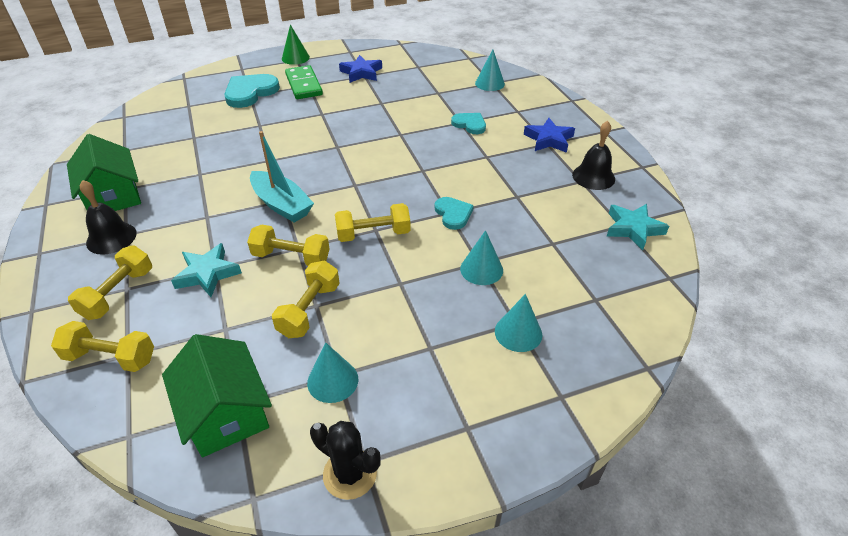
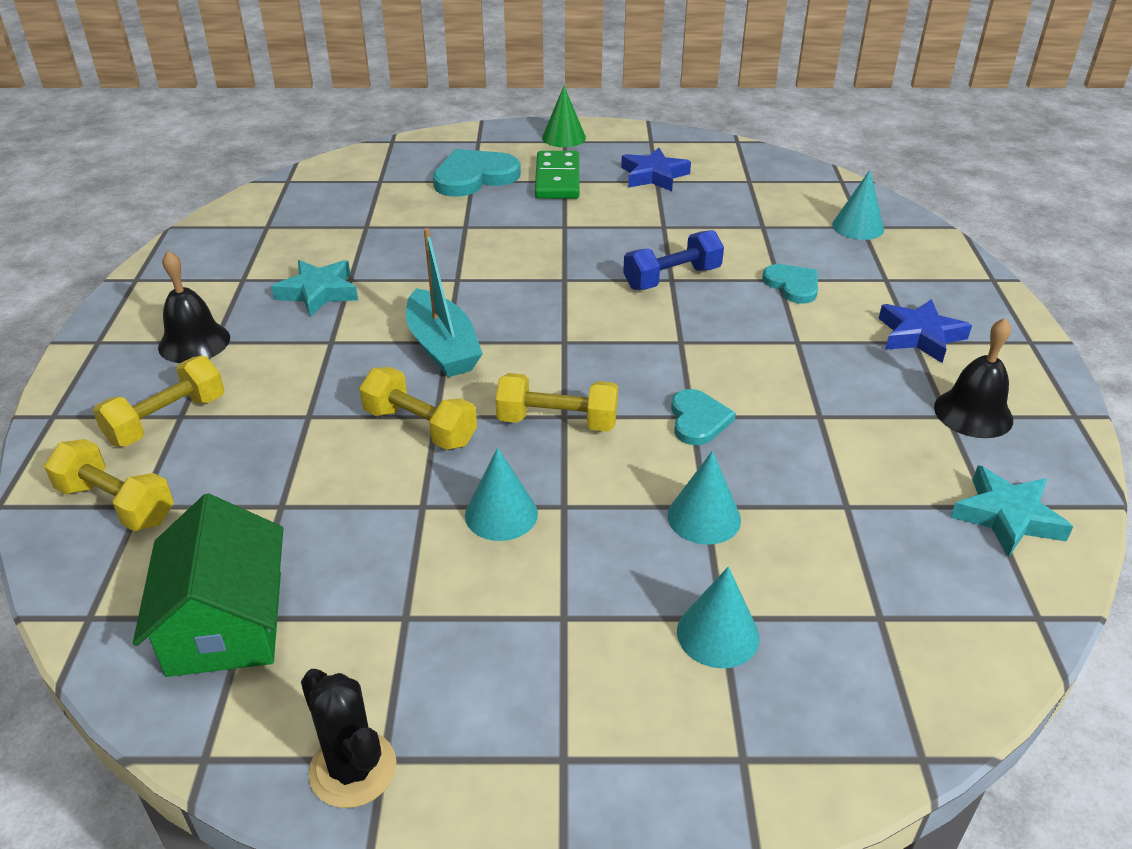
camera: 20 degrees right, 5 degrees down
green house [67,134,141,211] -> none
turquoise star [171,243,242,297] -> turquoise star moved to [271,260,358,317]
yellow dumbbell [272,261,340,338] -> none
turquoise cone [307,343,358,403] -> turquoise cone moved to [465,447,538,541]
none -> blue dumbbell [623,230,724,290]

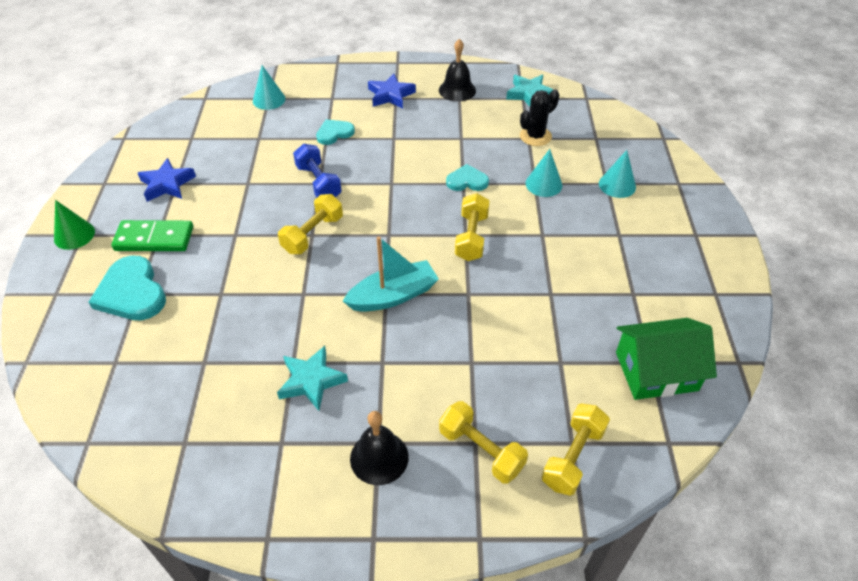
camera: 90 degrees left, 10 degrees up
black cactus [301,669,397,808] -> black cactus moved to [520,89,559,146]
yellow dumbbell [359,367,477,450] -> yellow dumbbell moved to [278,194,343,254]
turquoise cone [465,447,538,541] -> none

